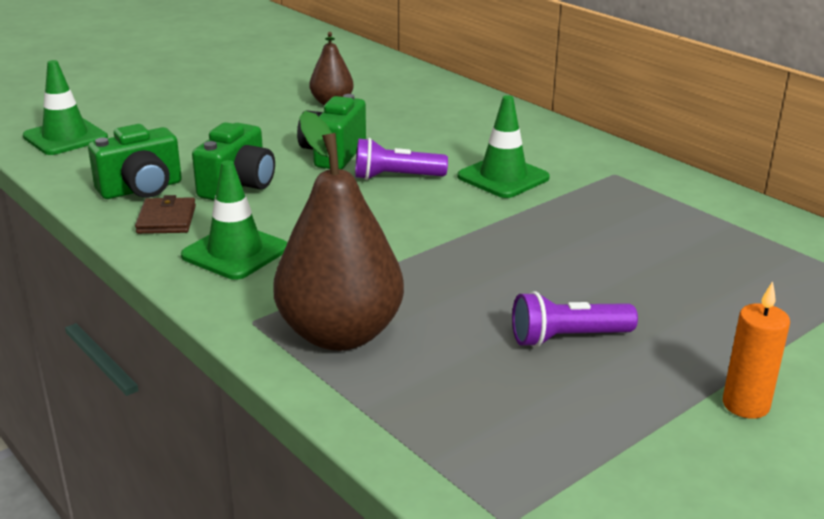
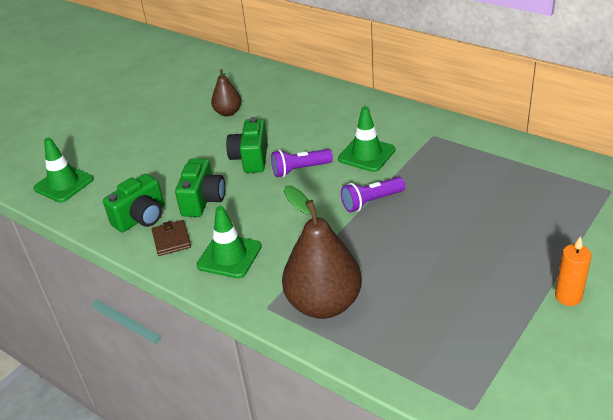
camera: 10 degrees left, 10 degrees up
purple flashlight [512,291,638,348] -> purple flashlight moved to [341,177,405,212]

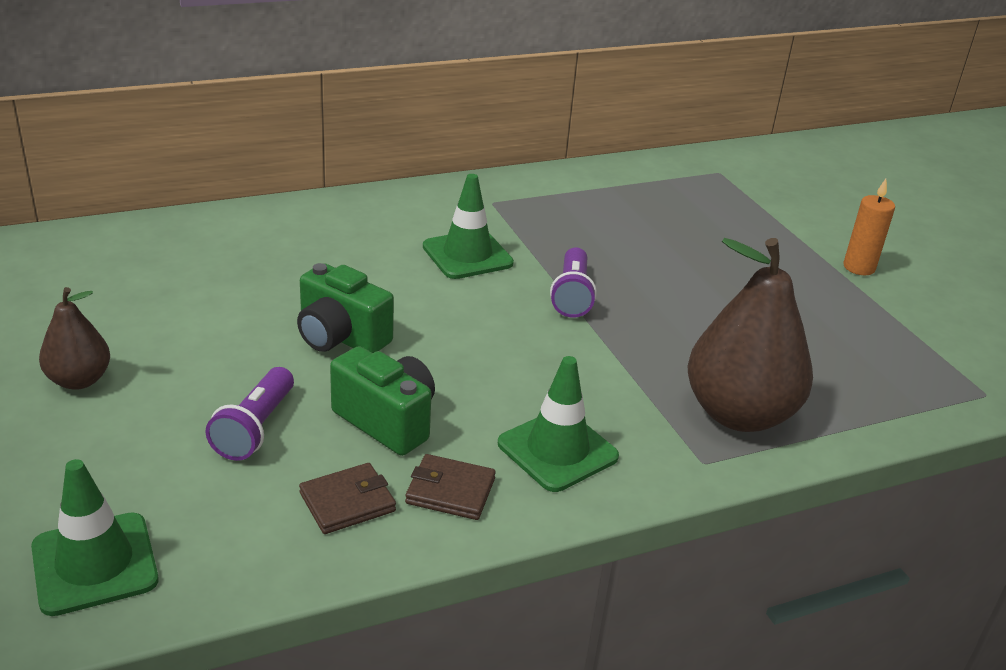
camera: 65 degrees left, 5 degrees down
green camera [103,174,164,232] -> brown wallet [299,463,396,534]
brown pear [211,69,241,116] -> brown pear moved to [39,287,110,390]
purple flashlight [271,149,333,177] -> purple flashlight moved to [206,367,294,461]

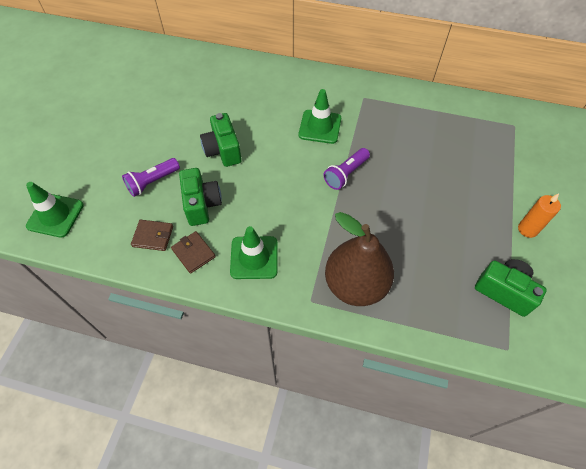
camera: 40 degrees right, 25 degrees up
brown pear [39,287,110,390] -> none
none -> green camera [475,259,547,317]

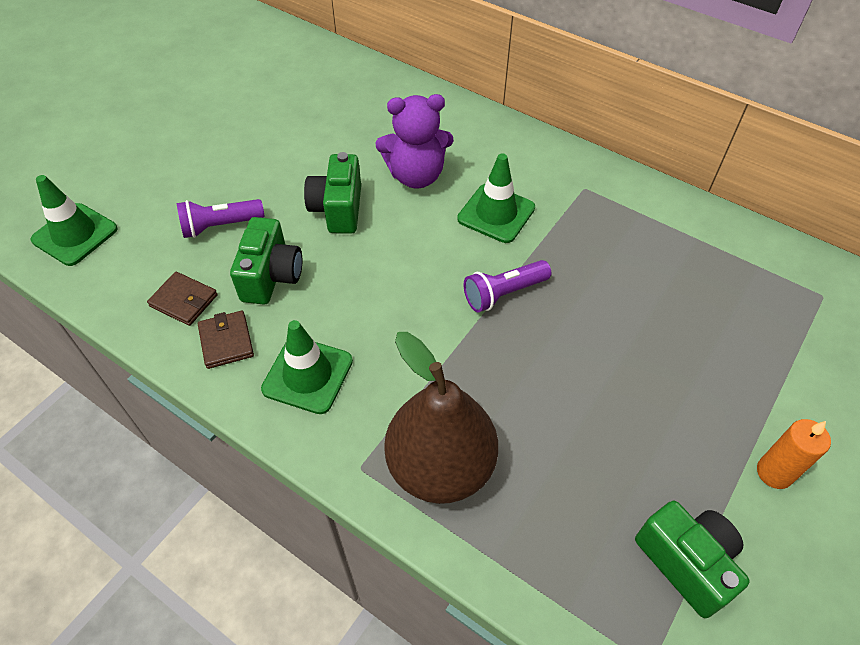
camera: 20 degrees right, 5 degrees down
none -> purple teddy bear [376,94,453,188]

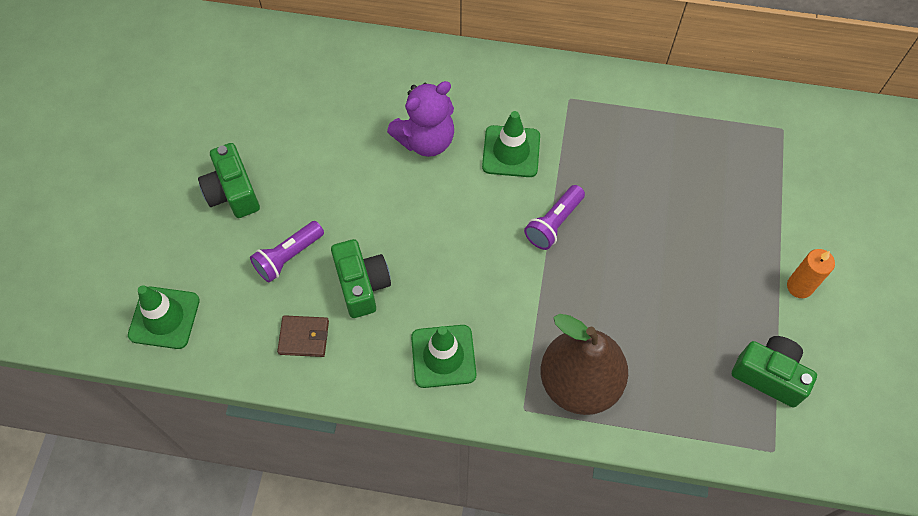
camera: 25 degrees left, 10 degrees up
brown wallet [198,311,254,369] -> none
green camera [304,152,361,234] -> green camera moved to [198,143,260,218]

